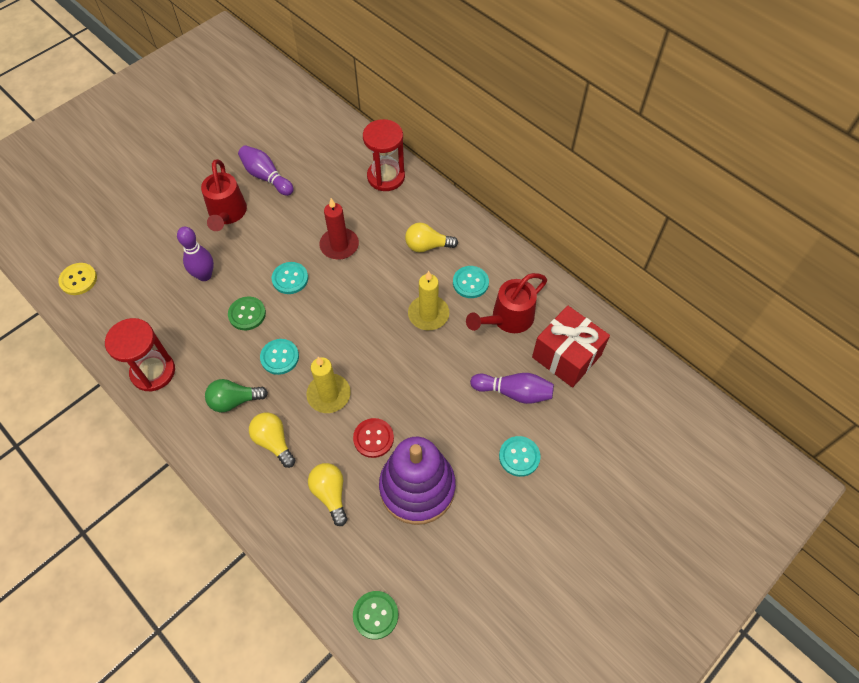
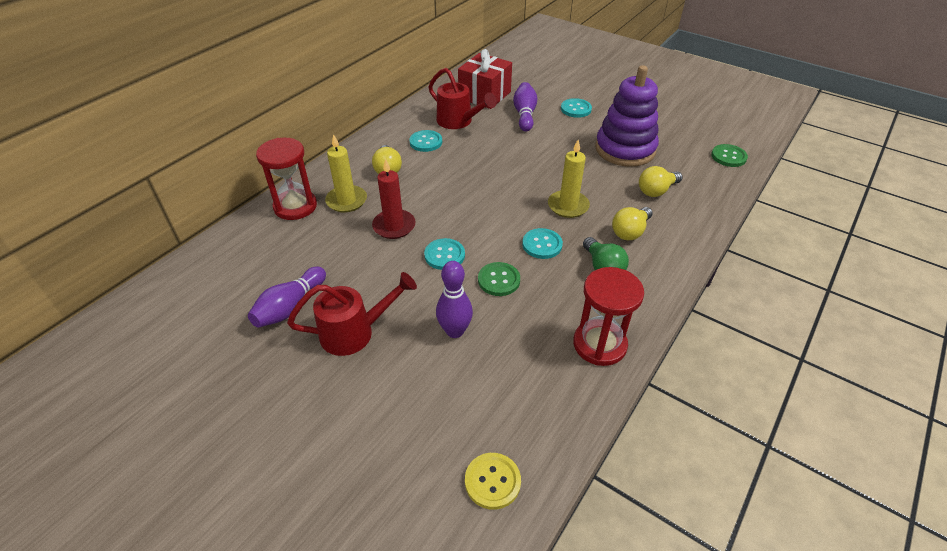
camera: 100 degrees left, 15 degrees down
red button [353,418,394,458] -> none
yellow candle [408,271,449,330] -> yellow candle moved to [325,134,367,212]

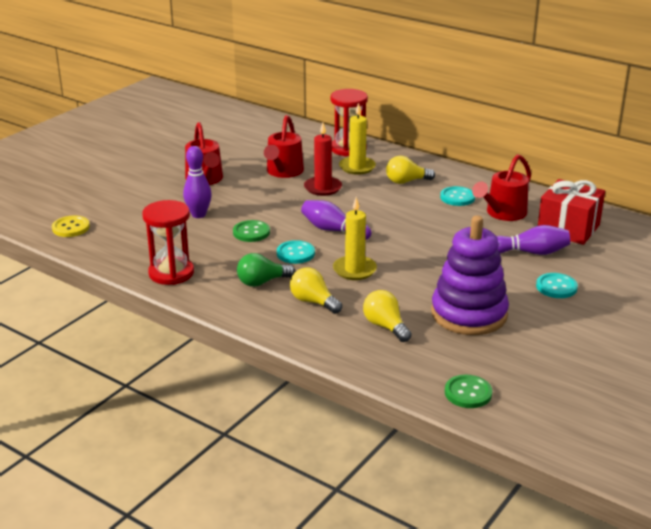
camera: 90 degrees right, 15 degrees down
purple bowling pin [248,267,326,328] -> purple bowling pin moved to [301,200,372,240]
turquoise button [424,238,465,270] -> none
none -> red watering can [264,115,304,178]

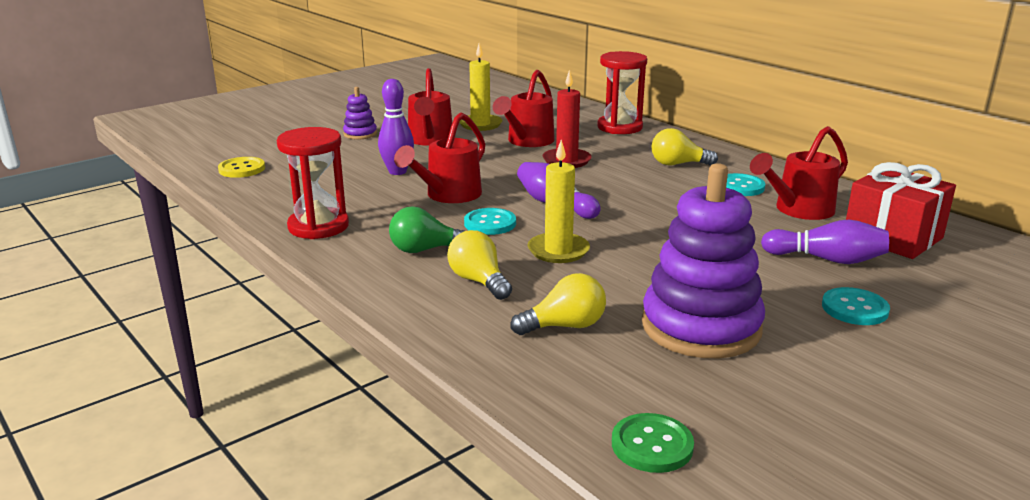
camera: 15 degrees right, 5 degrees down
green button [233,220,270,242] -> red watering can [394,112,485,203]
yellow candle [339,103,376,175] -> yellow candle moved to [459,43,502,131]
yellow light bulb [363,290,412,342] -> yellow light bulb turned 90 degrees clockwise [511,273,606,335]
none -> purple stacking toy [343,87,377,140]

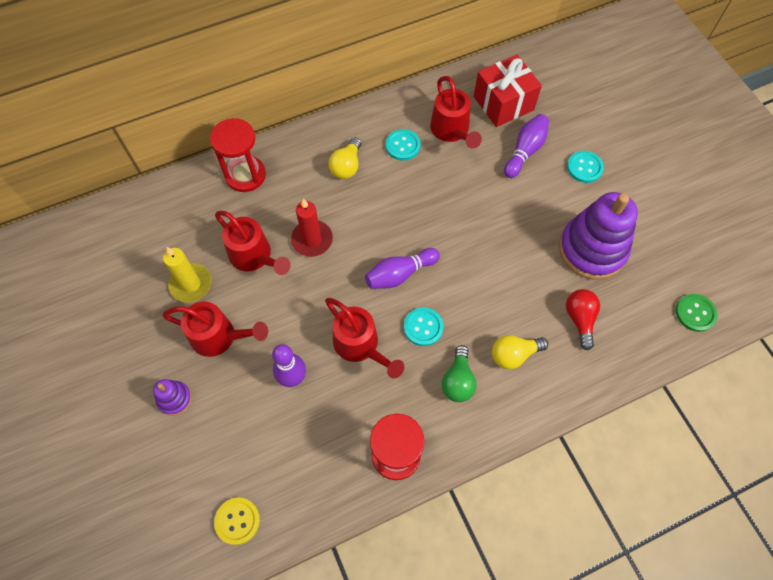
camera: 75 degrees left, 40 degrees up
yellow light bulb [511,273,606,335] -> red light bulb [566,289,600,350]
yellow candle [527,140,590,263] -> none

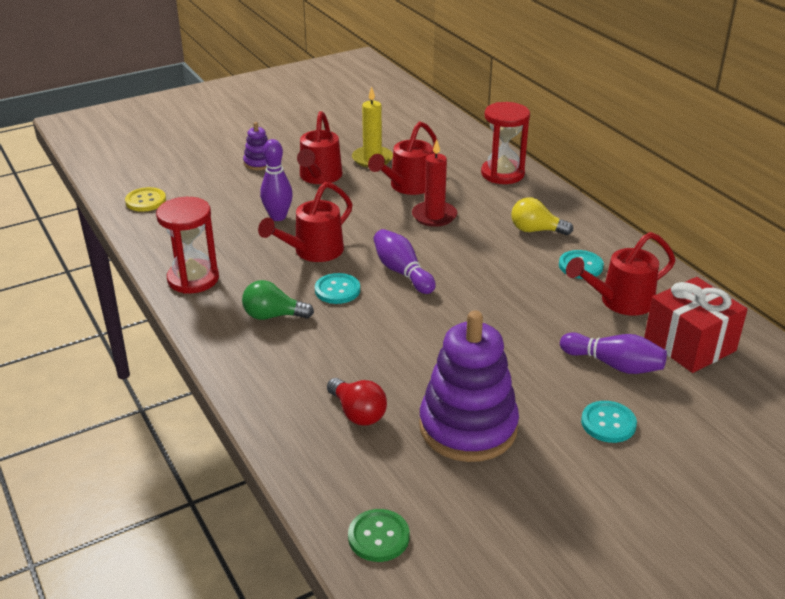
camera: 85 degrees right, 30 degrees down
yellow light bulb [492,335,548,369] -> none
red light bulb [566,289,600,350] -> red light bulb turned 60 degrees clockwise [327,378,387,426]

